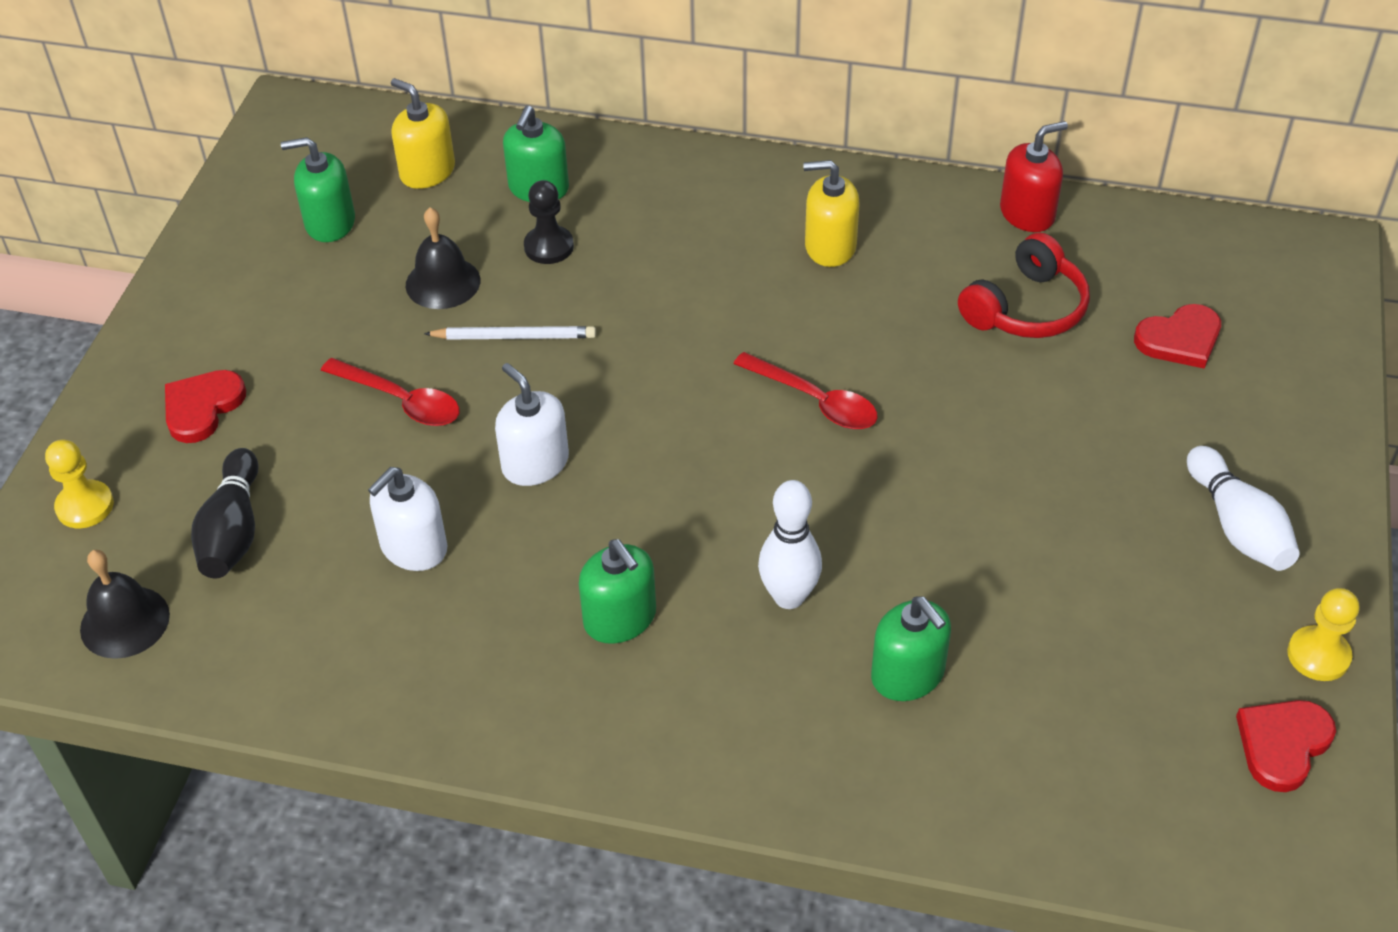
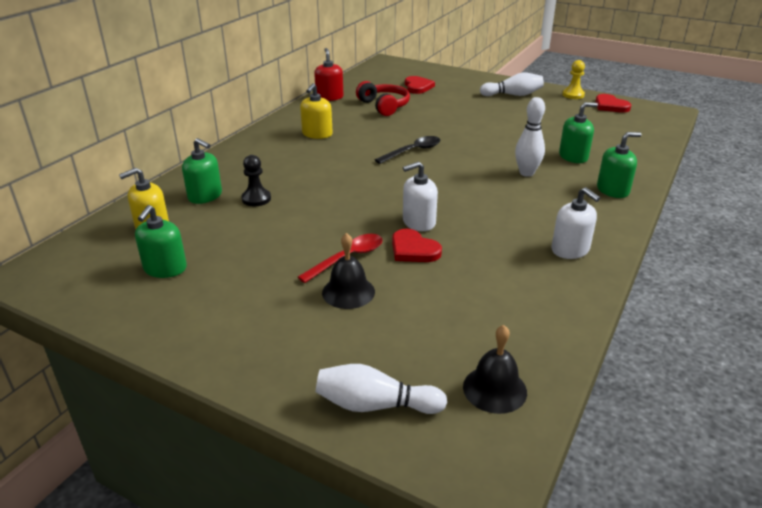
camera: 75 degrees left, 15 degrees down
yellow pawn [45,440,114,528] -> white bowling pin [316,364,447,414]
red heart [165,370,246,443] -> red heart moved to [392,229,442,262]
black bowling pin [191,448,259,578] -> none
white soap dispenser [368,467,448,571] -> white soap dispenser moved to [551,187,600,259]
black bell [406,207,480,309] -> black bell moved to [322,233,375,309]
white pencil [424,326,596,340] -> none
green soap dispenser [579,539,656,644] -> green soap dispenser moved to [597,132,642,198]
red spoon [733,352,878,429] -> black spoon [375,136,440,164]

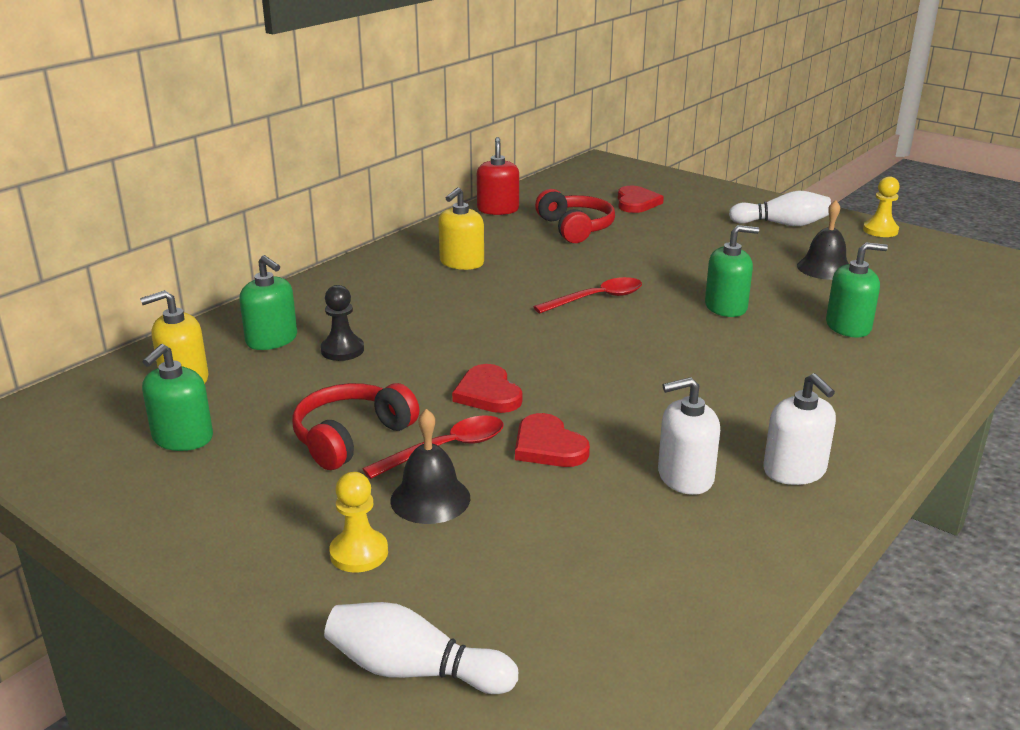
camera: 10 degrees right, 5 degrees down
black spoon [375,136,440,164] -> red spoon [534,277,642,313]
white soap dispenser [403,161,438,231] -> white soap dispenser moved to [658,377,720,495]
black bell [463,325,527,414] -> black bell moved to [797,200,849,280]
white bowling pin [515,97,545,177] -> none
red heart [595,94,632,112] -> red heart moved to [452,364,522,413]
green soap dispenser [597,132,642,198] -> green soap dispenser moved to [705,225,759,317]
none -> red headphones [292,383,419,470]
none -> yellow pawn [329,472,388,573]

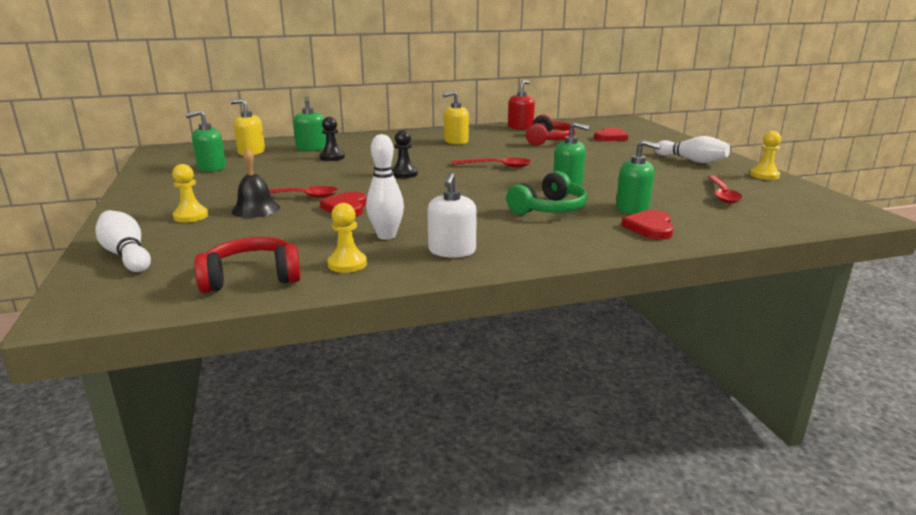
camera: 35 degrees right, 5 degrees down
red headphones [292,383,419,470] -> red headphones moved to [194,237,301,293]
red heart [452,364,522,413] -> red heart moved to [621,210,674,240]
white soap dispenser [658,377,720,495] -> white bowling pin [366,134,404,240]
black bell [797,200,849,280] -> none
none -> yellow pawn [327,203,367,273]
none -> black pawn [391,130,418,178]
none -> green headphones [506,171,588,215]
none -> red spoon [708,175,743,203]

